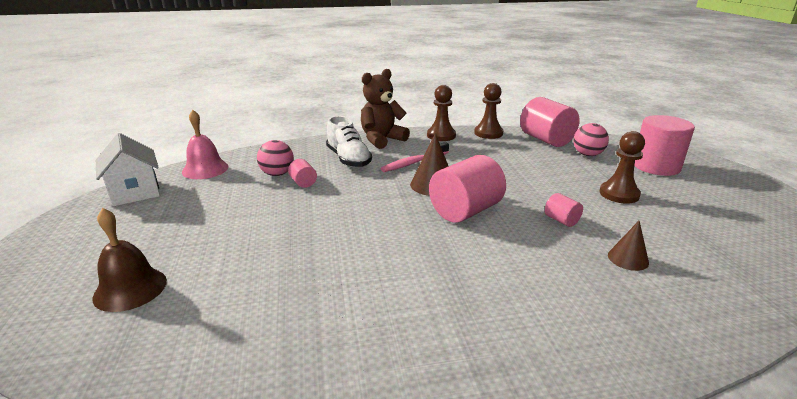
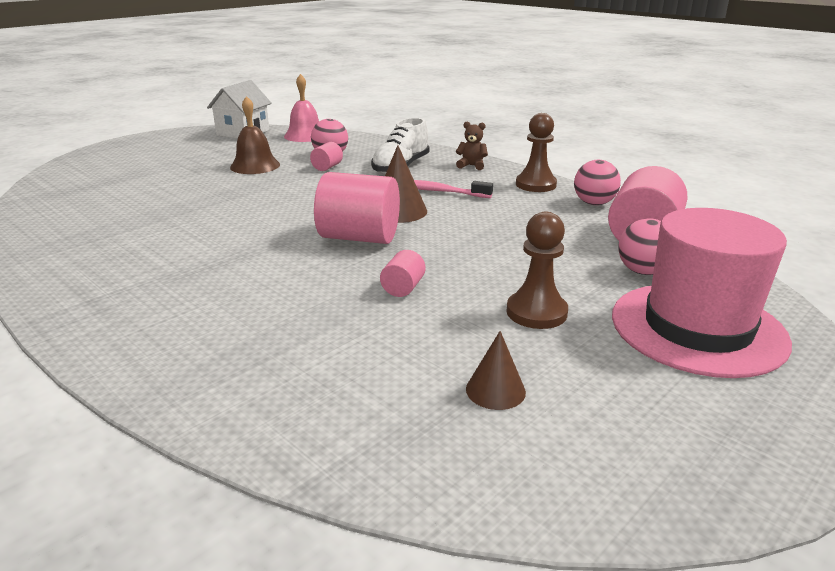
camera: 55 degrees right, 0 degrees up
brown bell [92,208,167,312] -> brown bell moved to [230,96,280,174]
brown teddy bear [361,69,410,149] -> brown teddy bear [456,122,488,170], size x0.50
brown pawn [474,83,503,139] -> pink ball [574,160,621,205]
brown cone [608,221,649,271] -> brown cone moved to [466,331,526,410]
pink cylinder [634,115,695,176] -> pink hat [612,208,792,378]

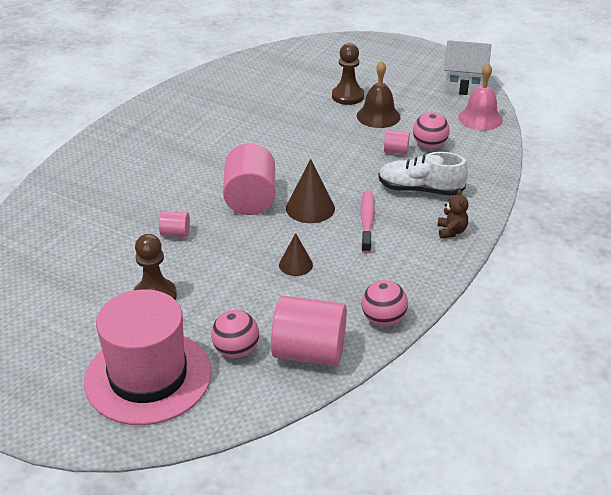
camera: 75 degrees right, 10 degrees up
brown cone [466,331,526,410] -> brown cone moved to [279,233,313,276]
brown pawn [516,113,557,192] -> brown pawn moved to [332,43,364,105]

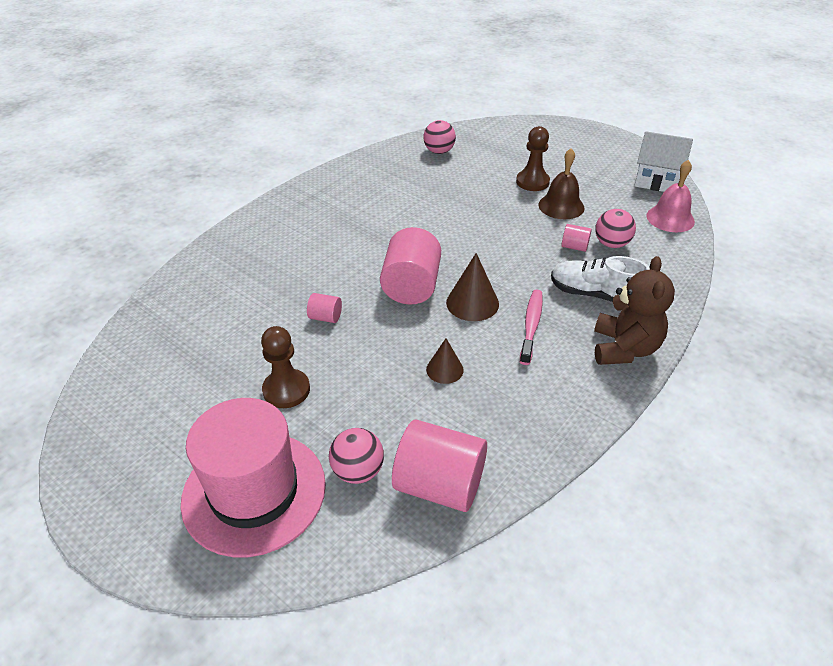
camera: 10 degrees right, 5 degrees up
pink ball [362,280,408,327] -> pink ball moved to [423,120,456,154]
brown teddy bear [437,189,469,239] -> brown teddy bear [594,256,675,365], size x1.99

